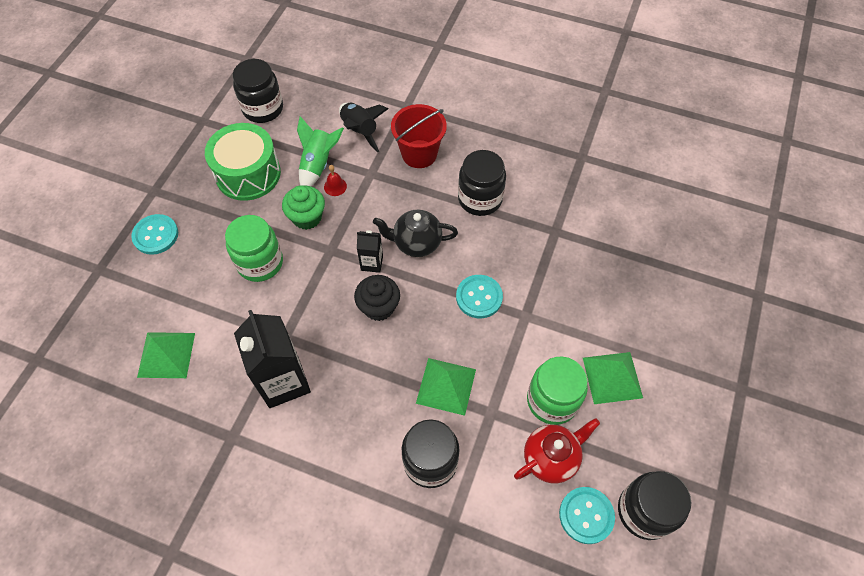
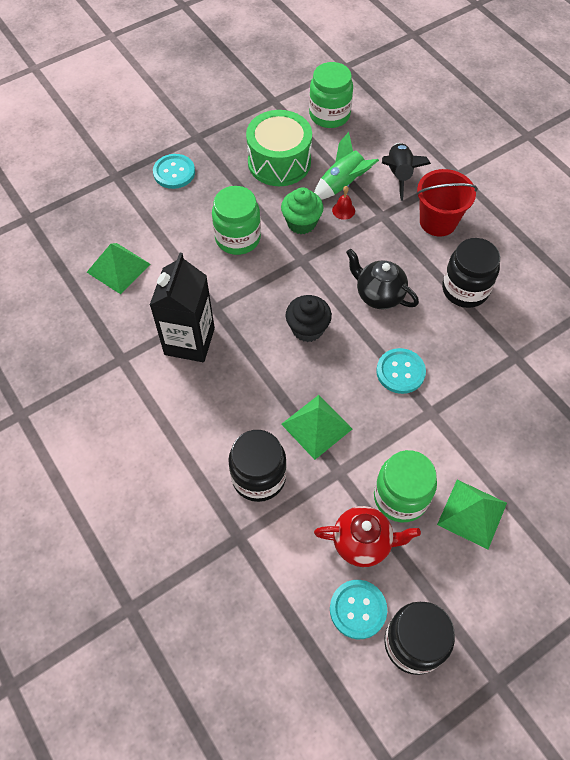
camera: 35 degrees right, 0 degrees up
black jar [233,59,283,123] -> green jar [309,62,353,128]
black carton [357,230,383,273] -> none

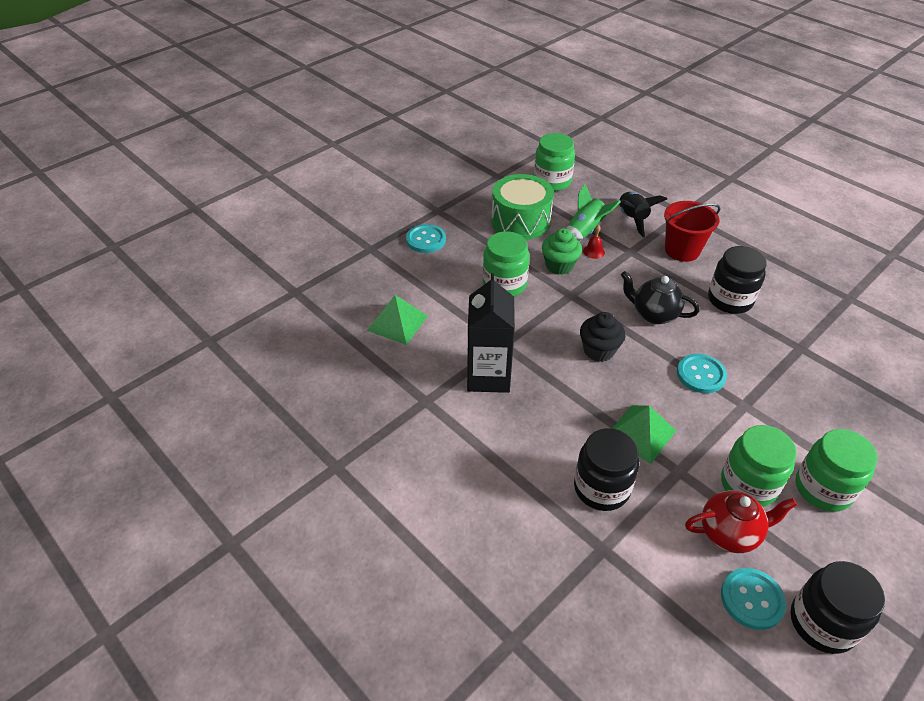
camera: 10 degrees left, 15 degrees down
green pyramid [437,480,507,549] -> green jar [796,429,878,512]

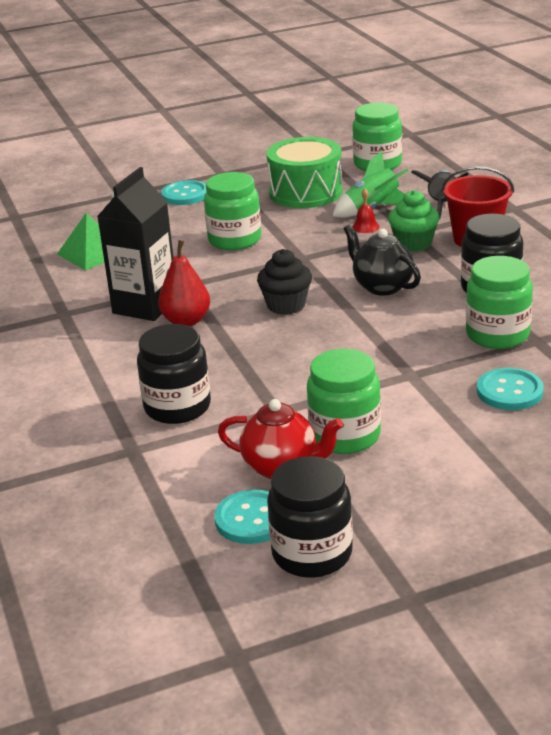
camera: 25 degrees right, 15 degrees down
green cupcake [542,228,582,275] -> green cupcake moved to [388,190,439,252]
green pyramid [612,405,676,464] -> none
turquoise button [677,354,727,393] -> turquoise button moved to [477,368,544,410]
green jar [796,429,878,512] -> green jar moved to [466,256,533,349]
none -> red pear [158,240,210,326]

